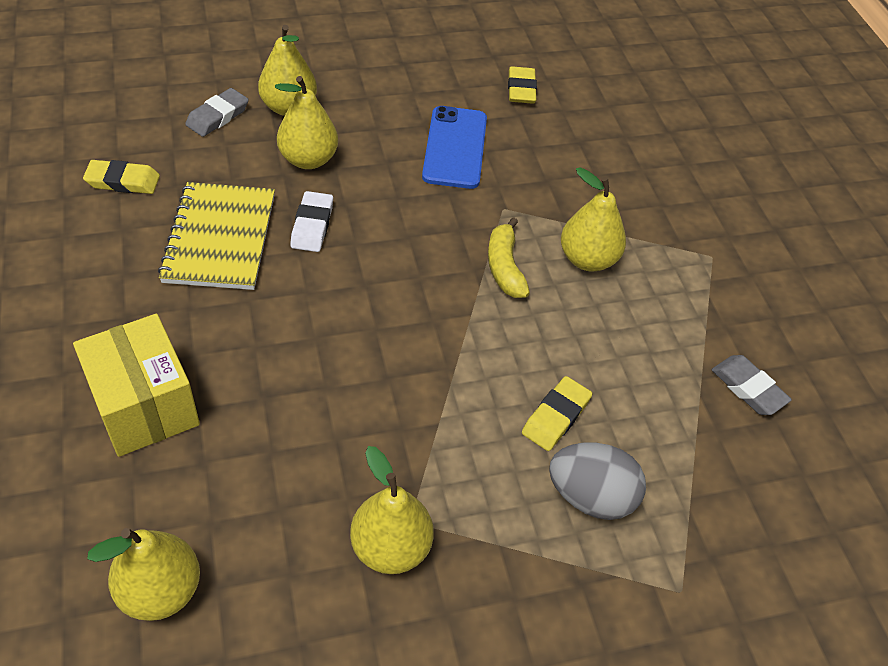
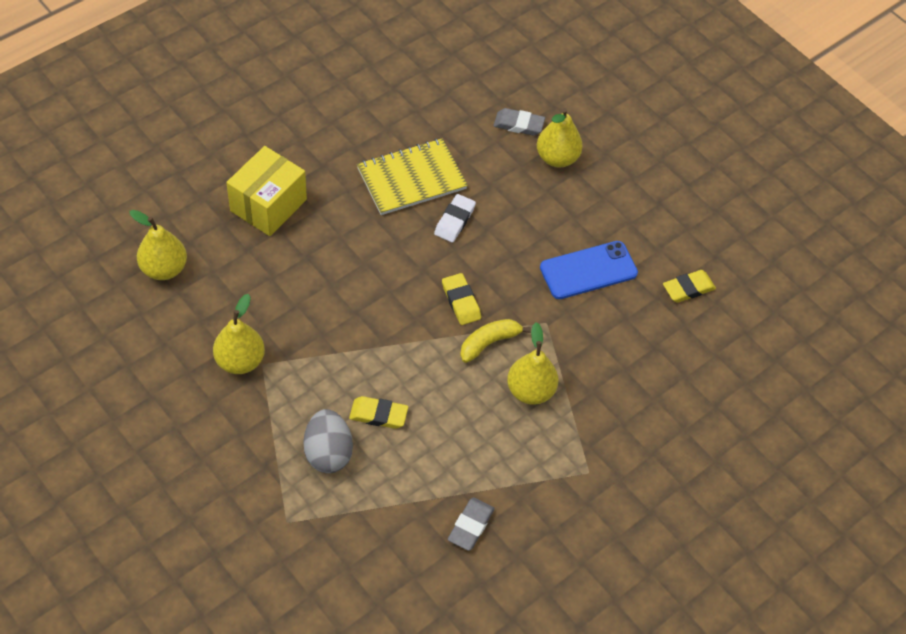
camera: 65 degrees right, 5 degrees up
yellow eraser [83,160,160,194] -> yellow eraser moved to [442,273,481,325]
yellow pear [275,76,338,169] -> none
white eraser [290,191,333,252] -> white eraser turned 45 degrees counterclockwise [434,194,476,242]

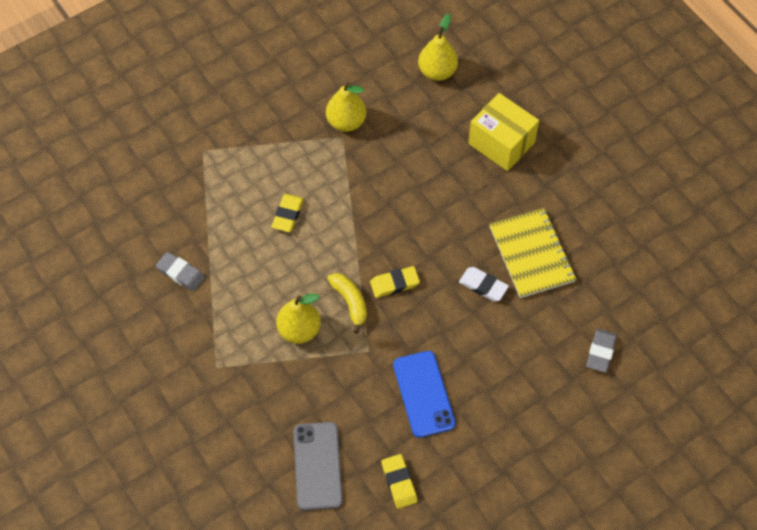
camera: 100 degrees right, 5 degrees up
grey egg [303,409,353,473] -> none
yellow pear [537,108,583,167] -> none
none -> grey phone [293,422,343,511]

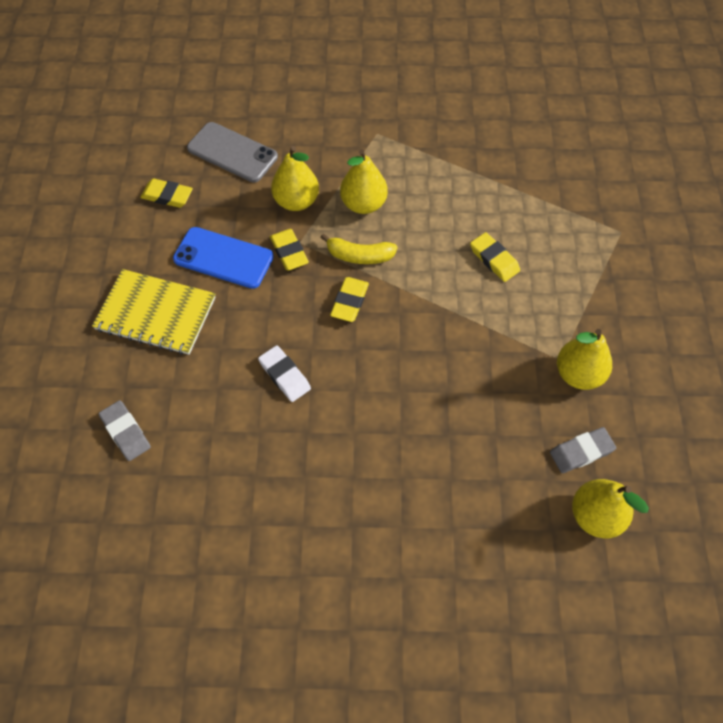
camera: 125 degrees right, 0 degrees up
grey eraser [156,252,205,291] -> grey eraser moved to [550,427,616,473]
white eraser [459,267,509,301] -> white eraser turned 75 degrees clockwise [258,345,311,402]
yellow box [468,93,539,171] -> none
yellow notebook [489,208,576,298] -> yellow notebook moved to [92,269,216,355]
none -> yellow eraser [270,229,309,271]
none -> yellow pear [271,146,319,211]

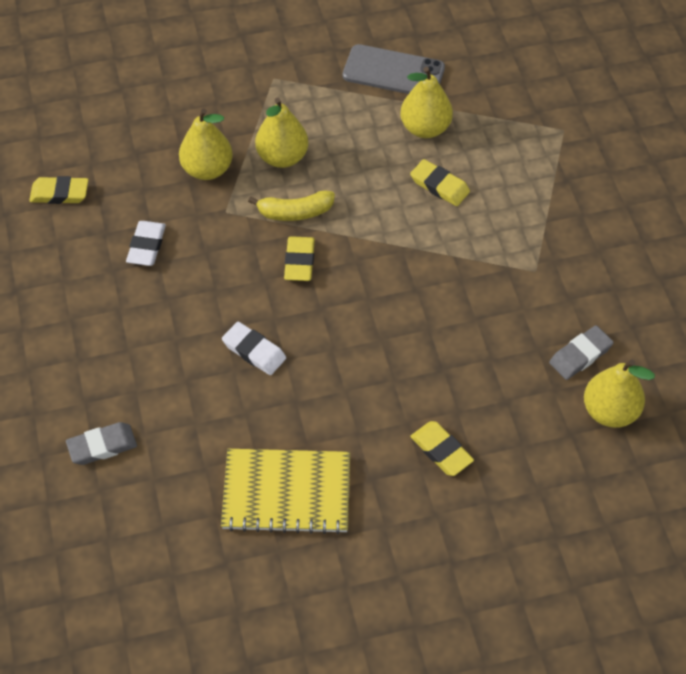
camera: 15 degrees left, 5 degrees down
yellow notebook [92,269,216,355] -> yellow notebook moved to [221,449,350,534]
grey eraser [99,400,151,461] -> grey eraser turned 60 degrees counterclockwise [66,422,137,465]
blue phone [173,227,274,289] -> white eraser [126,221,166,266]
grey phone [187,122,278,183] -> grey phone moved to [343,44,445,94]
yellow eraser [270,229,309,271] -> yellow eraser moved to [410,421,474,476]
yellow pear [557,329,612,390] -> yellow pear moved to [400,67,453,138]

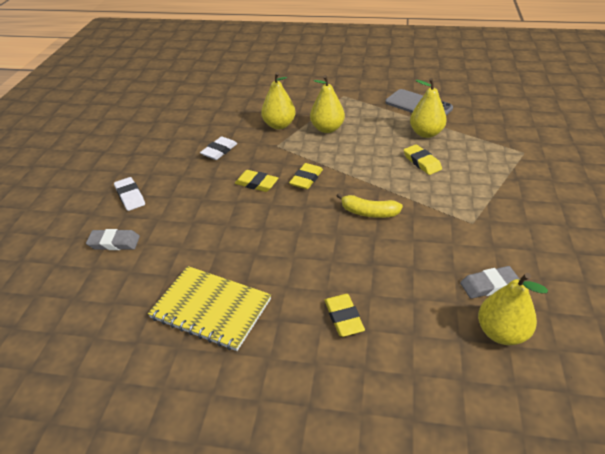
camera: 25 degrees right, 15 degrees down
yellow eraser [29,176,88,204] -> yellow eraser moved to [235,170,278,192]
white eraser [222,322,286,375] -> white eraser moved to [114,177,145,211]
yellow banana [248,190,335,221] -> yellow banana moved to [337,193,403,218]

